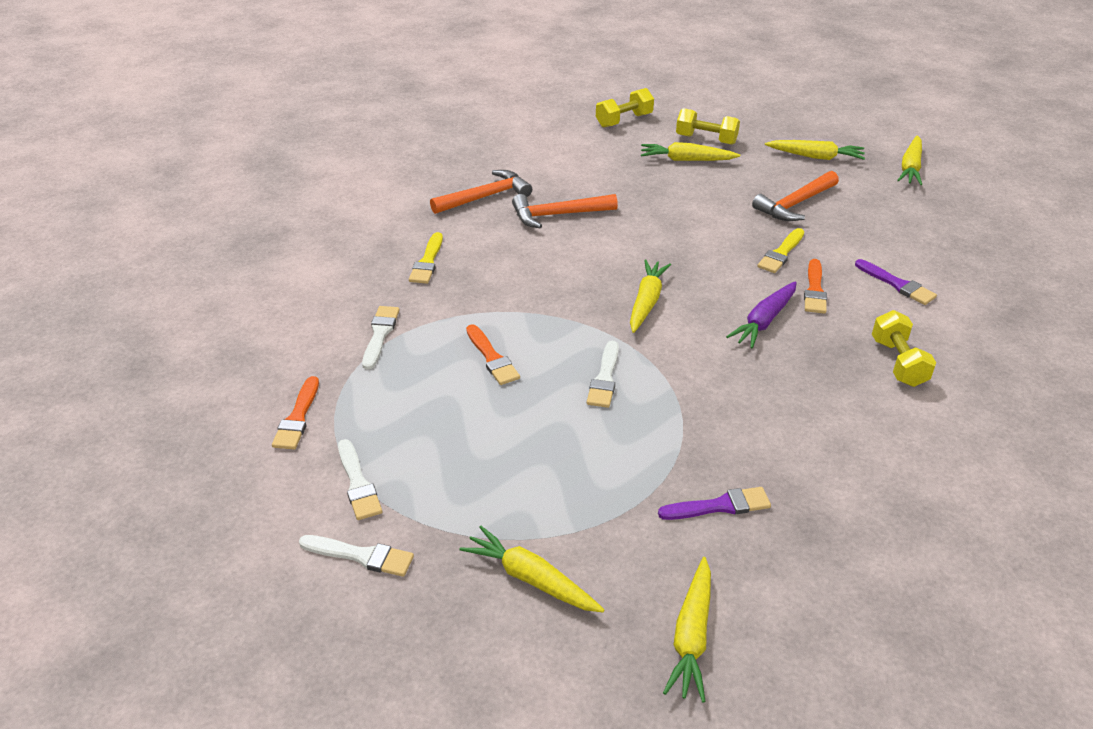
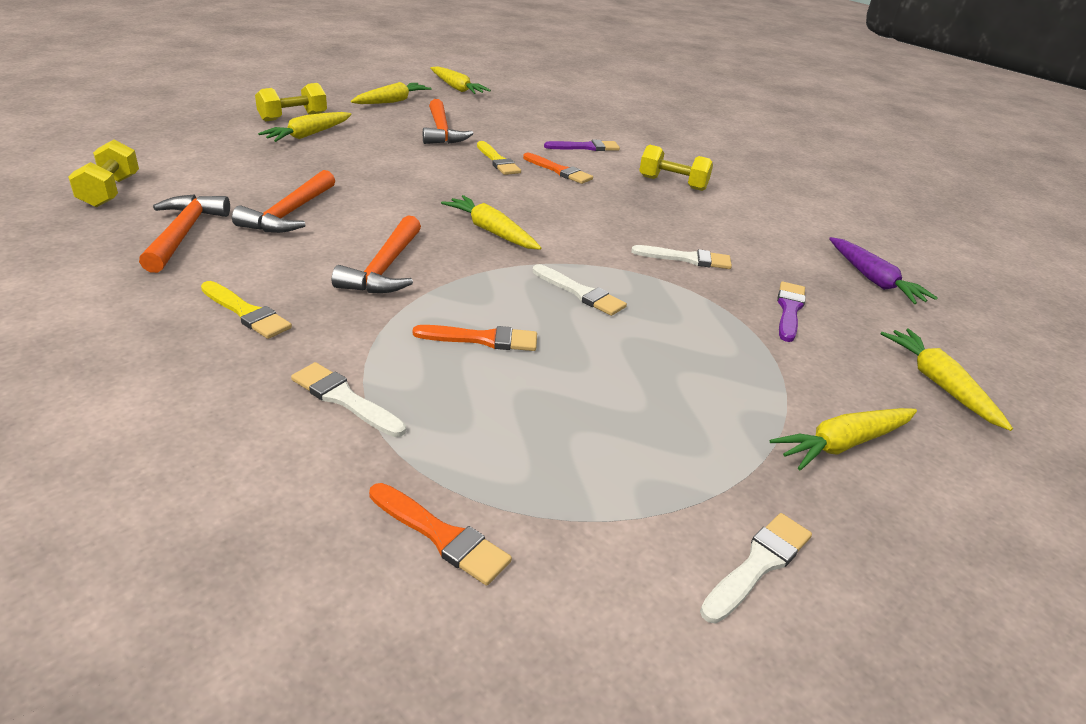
camera: 65 degrees left, 5 degrees down
white brush [338,439,382,520] -> white brush moved to [631,245,732,269]
yellow dumbbell [596,88,654,127] -> yellow dumbbell moved to [68,140,139,207]
yellow carrot [663,557,711,702] -> yellow carrot turned 150 degrees counterclockwise [880,328,1013,431]
purple carrot [726,281,797,348] -> purple carrot moved to [829,237,938,304]
none -> orange hammer [332,215,421,293]

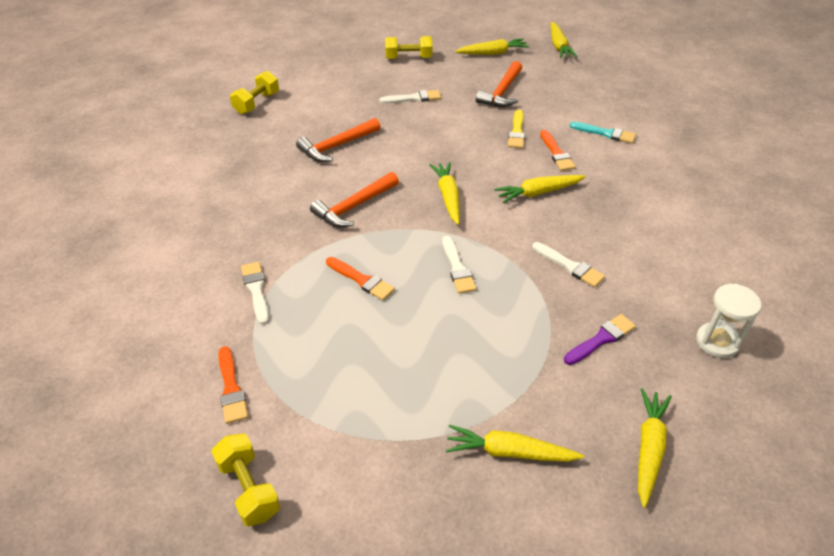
camera: 40 degrees right, 10 degrees up
orange hammer [139,194,230,273] -> none
yellow brush [201,281,292,339] -> none
yellow carrot [258,112,352,142] -> yellow carrot moved to [494,175,586,203]
purple brush [544,140,620,151] -> turquoise brush [570,122,636,143]
yellow dumbbell [639,145,713,191] -> yellow dumbbell moved to [211,433,280,527]
white brush [700,513,812,624] -> white brush moved to [379,90,441,104]
purple carrot [829,237,938,304] -> white hourglass [696,284,761,358]

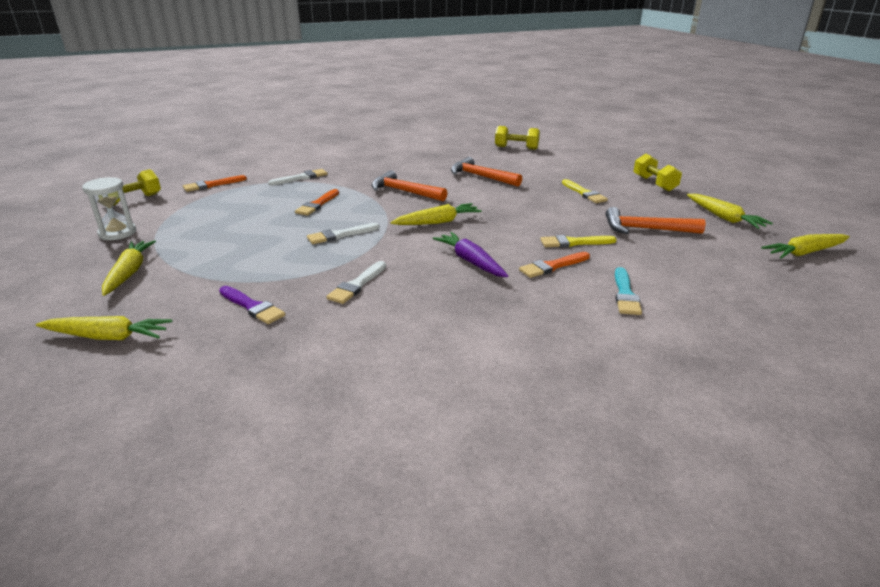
camera: 75 degrees right, 15 degrees down
white brush [379,90,441,104] -> yellow brush [562,179,608,203]
yellow carrot [494,175,586,203] -> purple carrot [433,232,508,277]
white hourglass [696,284,761,358] -> white hourglass moved to [82,177,136,240]

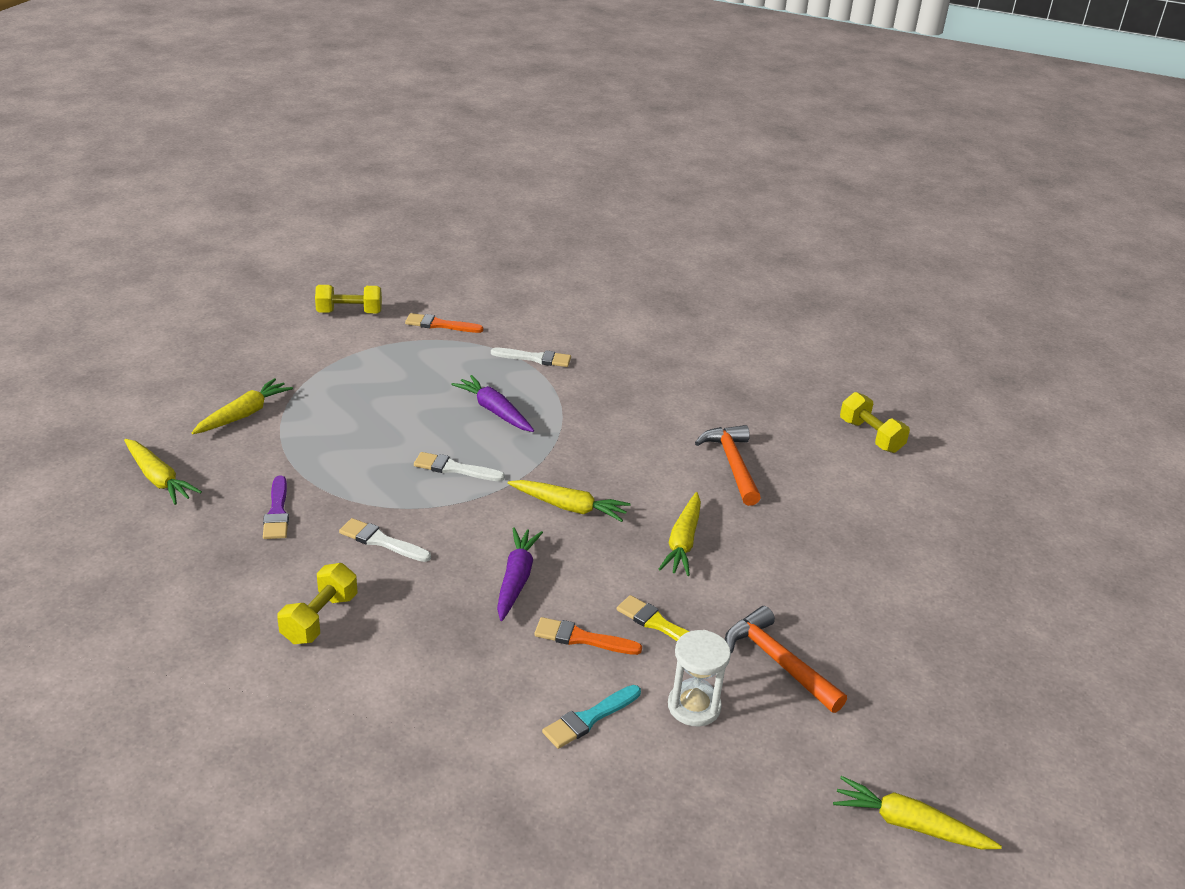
camera: 40 degrees right, 5 degrees up
white hourglass [82,177,136,240] -> white hourglass moved to [668,630,731,727]
orange brush [295,189,339,216] -> purple carrot [451,375,534,432]
white brush [326,261,386,304] -> white brush turned 45 degrees clockwise [339,518,431,562]
orange hammer [372,170,447,201] -> none
yellow brush [562,179,608,203] -> none
yellow dumbbell [633,153,682,192] -> yellow dumbbell moved to [277,563,357,644]
yellow carrot [687,194,773,229] -> yellow carrot moved to [659,492,701,576]

